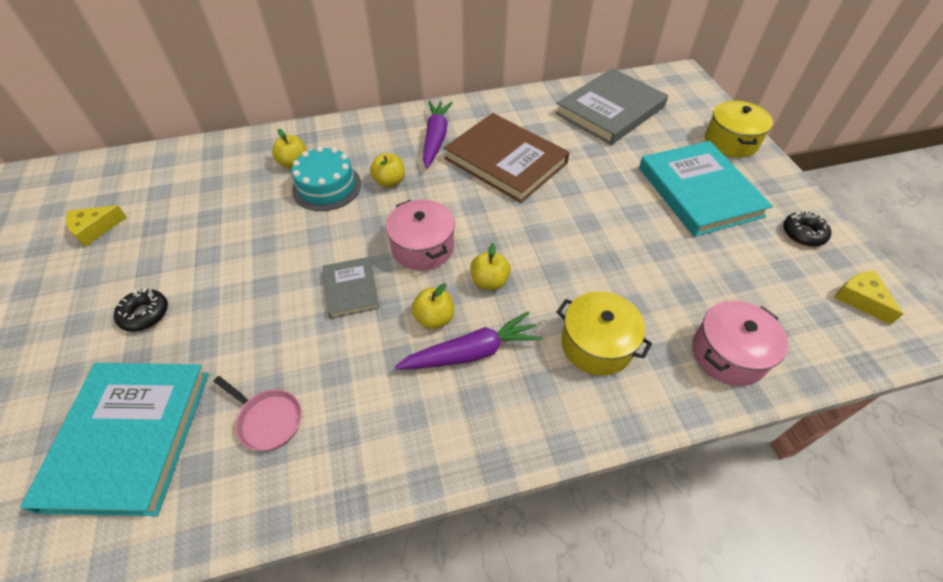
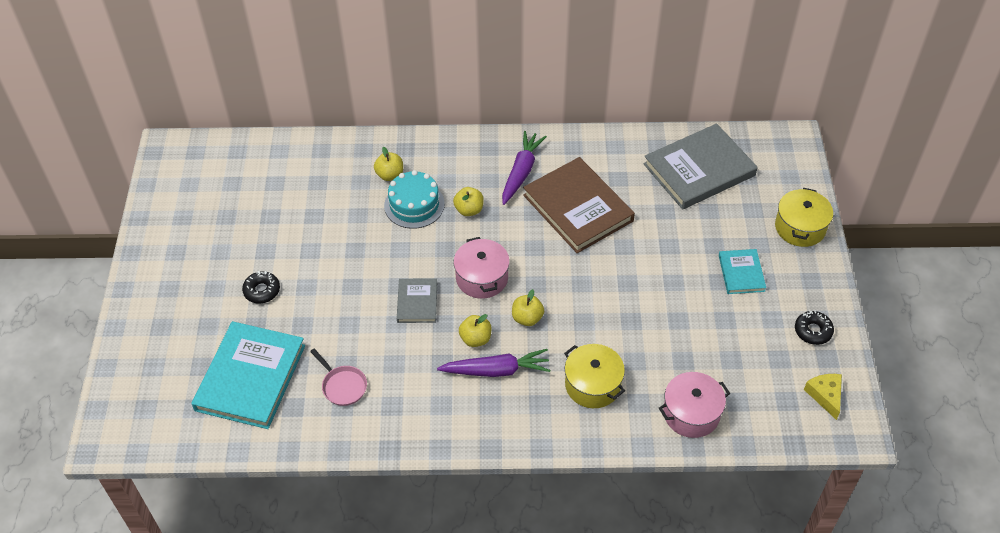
camera: 15 degrees right, 0 degrees up
yellow cheese [66,205,127,247] -> none
turquoise book [639,141,773,237] -> turquoise book [719,249,766,294], size x0.51

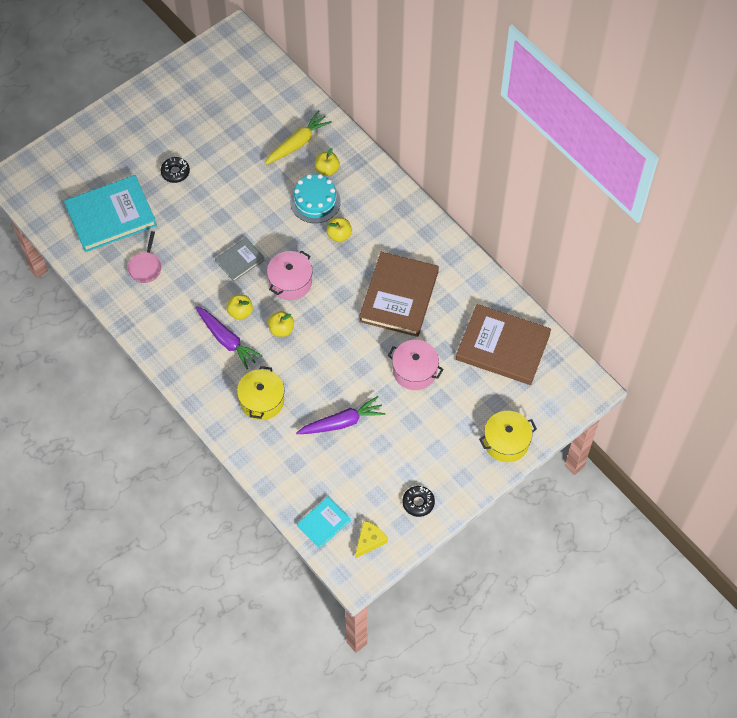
camera: 50 degrees right, 10 degrees up
purple carrot [502,131,547,205] -> purple carrot moved to [296,396,385,434]
grey book [644,123,758,210] -> brown book [456,304,551,385]
pink pot [659,372,730,438] -> pink pot moved to [388,340,443,390]
turquoise book [719,249,766,294] -> turquoise book moved to [297,496,351,549]
none -> yellow carrot [264,110,332,165]

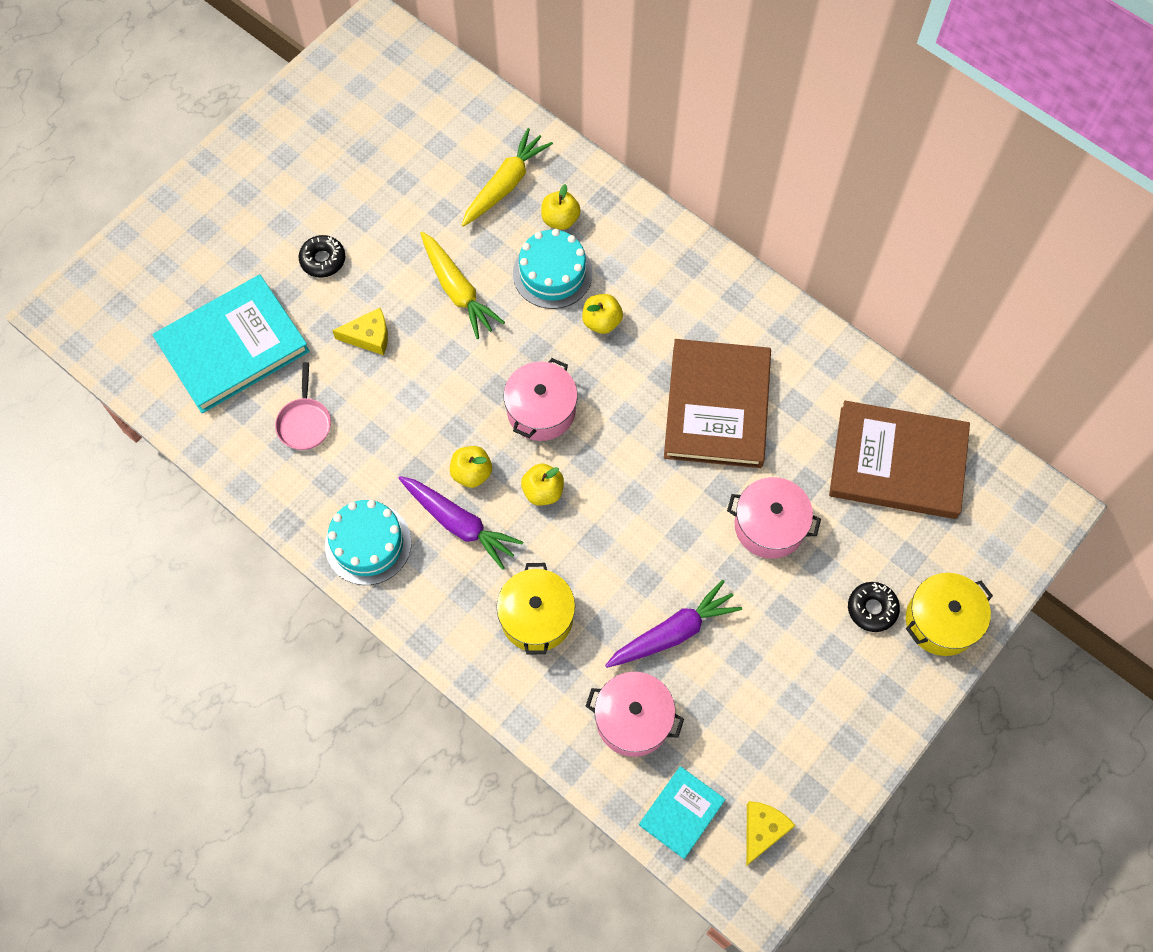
camera: 10 degrees left, 5 degrees up
grey book [215,237,265,282] -> none
black donut [402,486,435,517] -> black donut moved to [848,582,900,632]
none -> turquoise cake [325,500,411,585]
none -> yellow cheese [332,308,388,355]
none -> yellow carrot [420,232,505,339]
none -> pink pot [586,672,684,757]

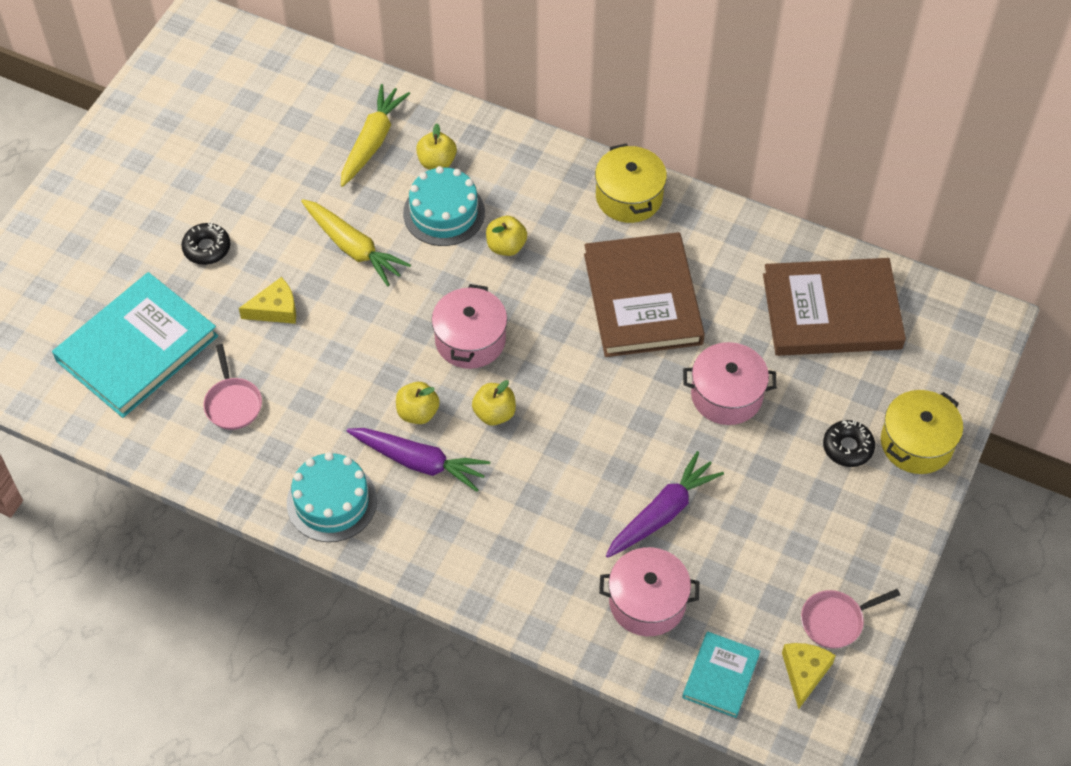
camera: 15 degrees left, 10 degrees down
yellow pot [497,563,575,655] -> yellow pot moved to [595,144,667,223]
none -> pink pan [801,589,900,648]

